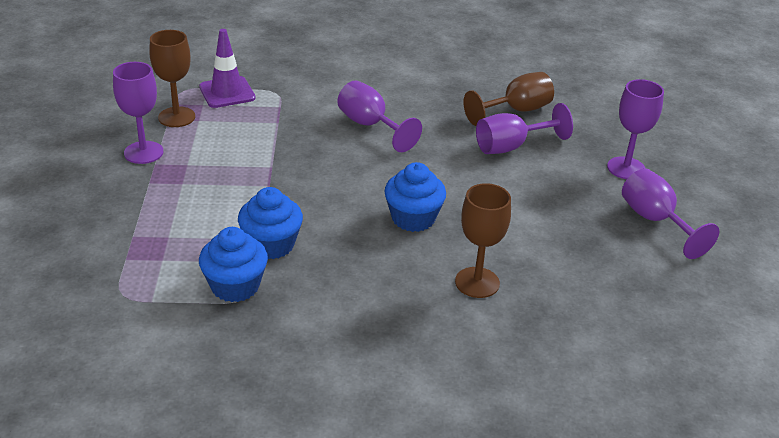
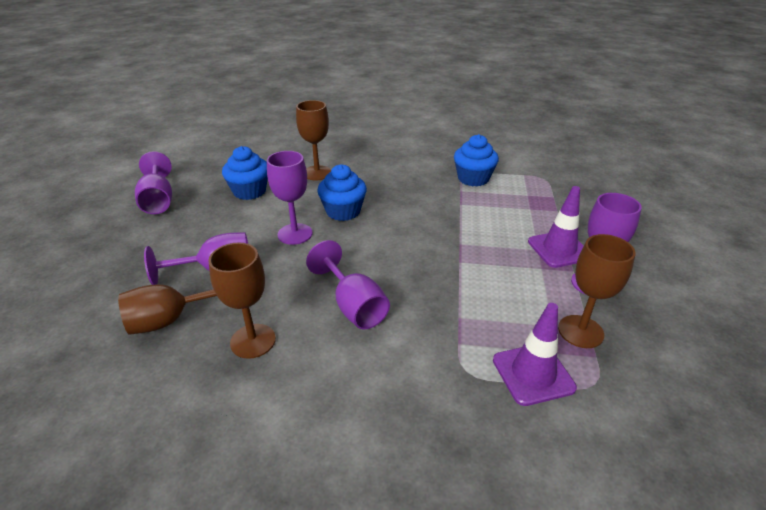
camera: 170 degrees left, 0 degrees up
blue cupcake [238,187,303,259] -> blue cupcake moved to [222,146,268,200]
purple goblet [607,79,664,179] -> purple goblet moved to [267,151,313,245]
none -> brown goblet [208,243,276,359]
none -> purple traffic cone [528,186,584,268]

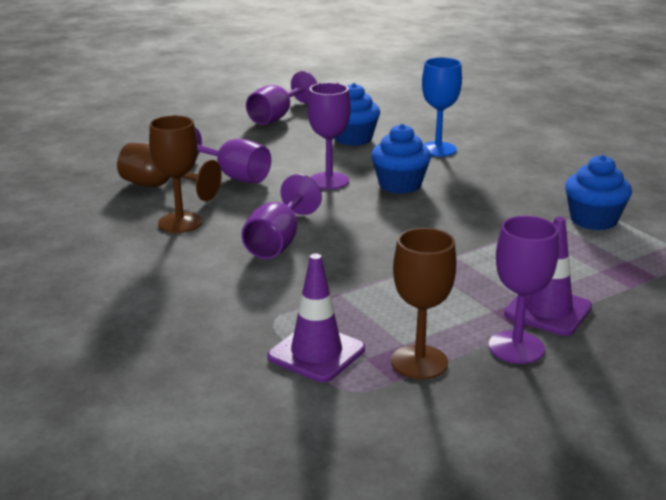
camera: 50 degrees right, 10 degrees down
brown goblet [296,100,331,180] -> blue goblet [422,58,462,157]

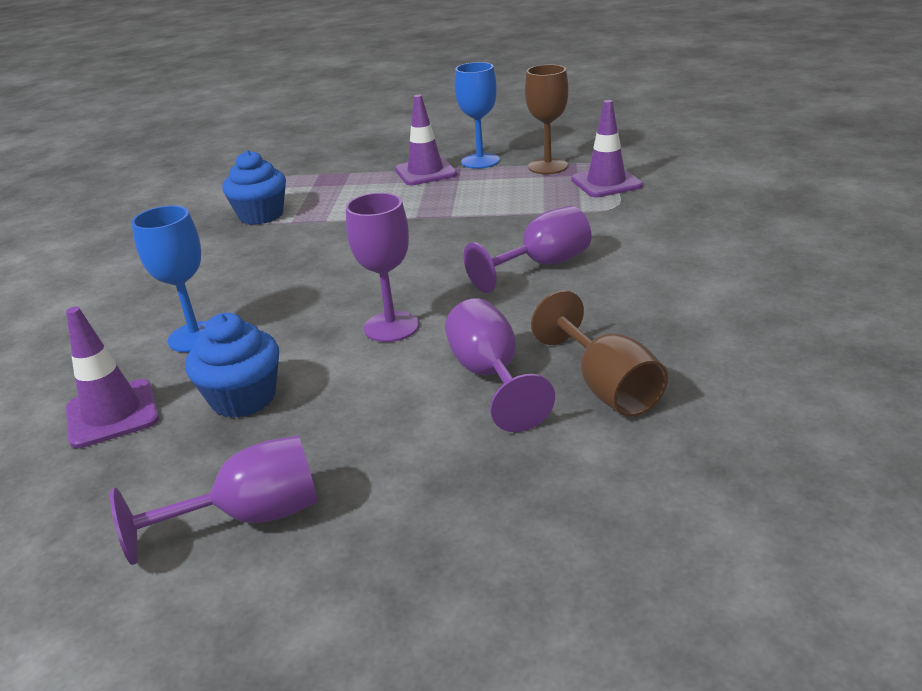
camera: 140 degrees left, 5 degrees up
brown goblet [149,116,202,233] -> none
blue cupcake [371,124,431,194] -> none
purple goblet [488,216,559,364] -> blue goblet [455,62,500,169]
none -> purple traffic cone [66,307,159,448]

